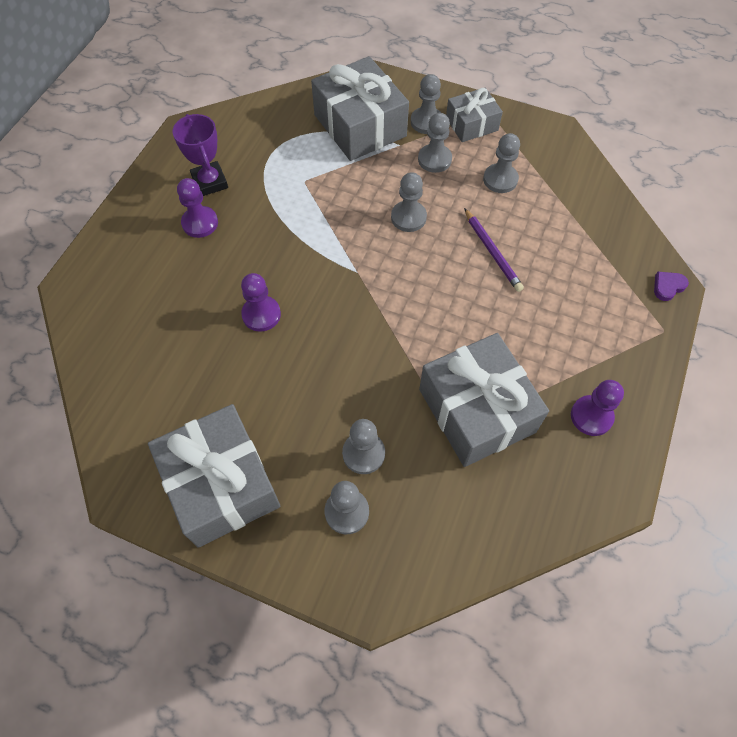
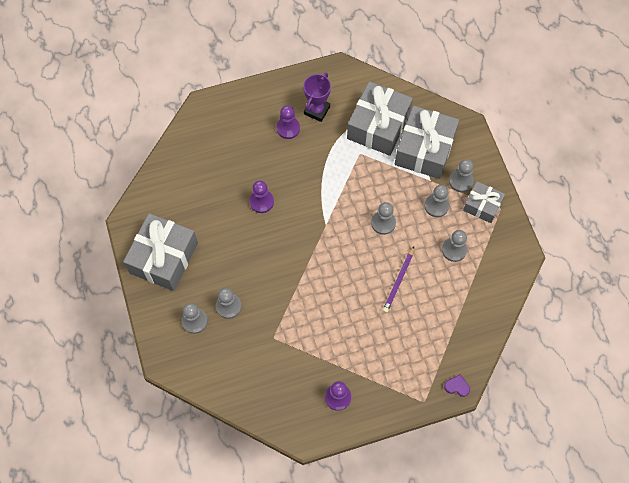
camera: 50 degrees right, 5 degrees up
grey gift [419,333,549,467] -> grey gift moved to [347,81,413,156]

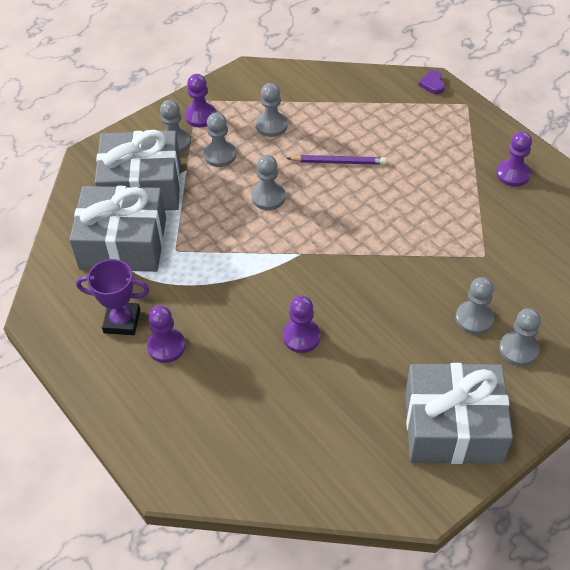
camera: 110 degrees left, 15 degrees down
grey gift [463,181,505,223] -> purple pawn [185,74,216,127]

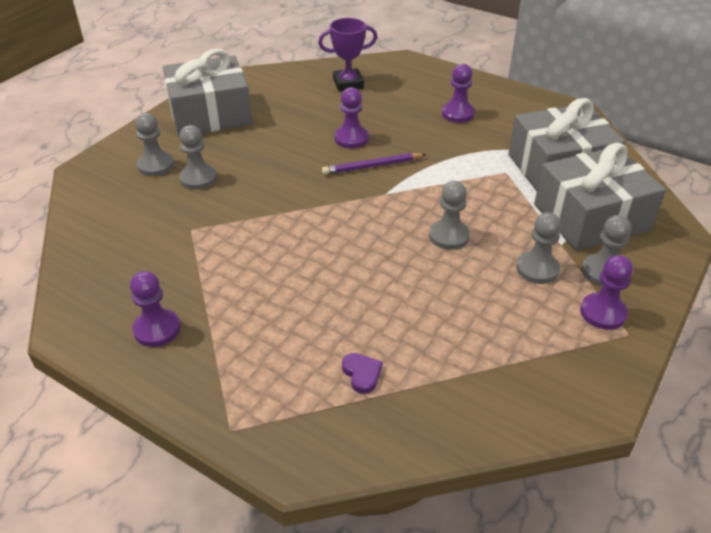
camera: 160 degrees right, 10 degrees down
purple trophy [76,259,150,335] -> purple trophy moved to [318,18,377,91]
grey pawn [256,83,288,137] -> none
purple pencil [286,155,387,165] -> purple pencil moved to [322,153,426,175]
purple heart [419,70,445,94] -> purple heart moved to [342,353,382,394]

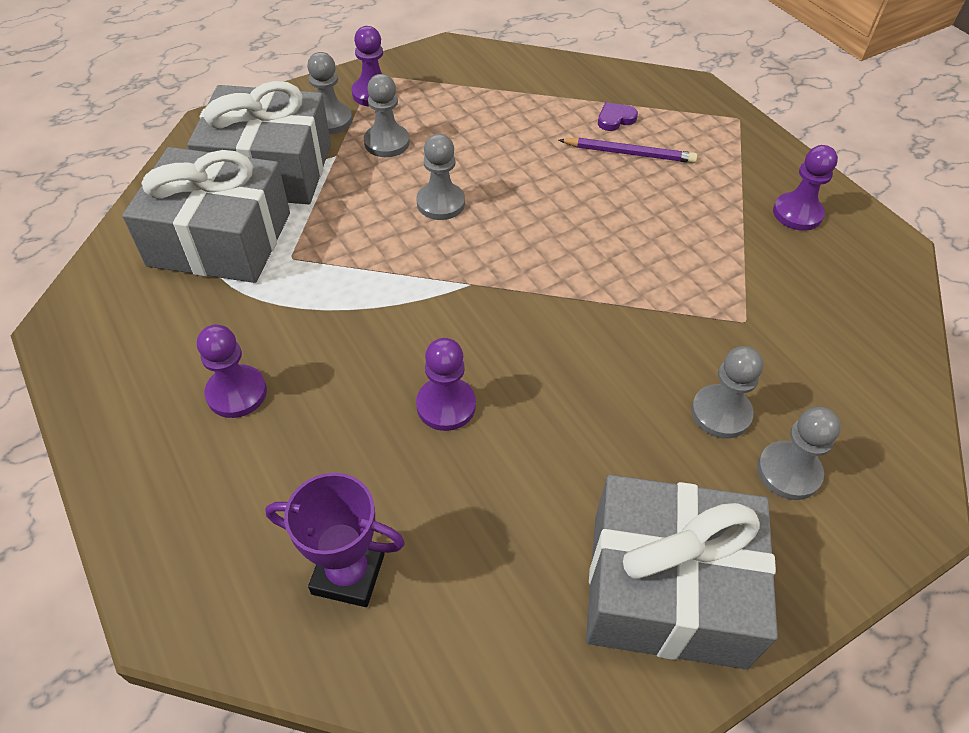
camera: 155 degrees left, 10 degrees up
purple pencil [322,153,426,175] -> purple pencil moved to [559,137,697,163]
purple heart [342,353,382,394] -> purple heart turned 60 degrees clockwise [598,102,638,131]

